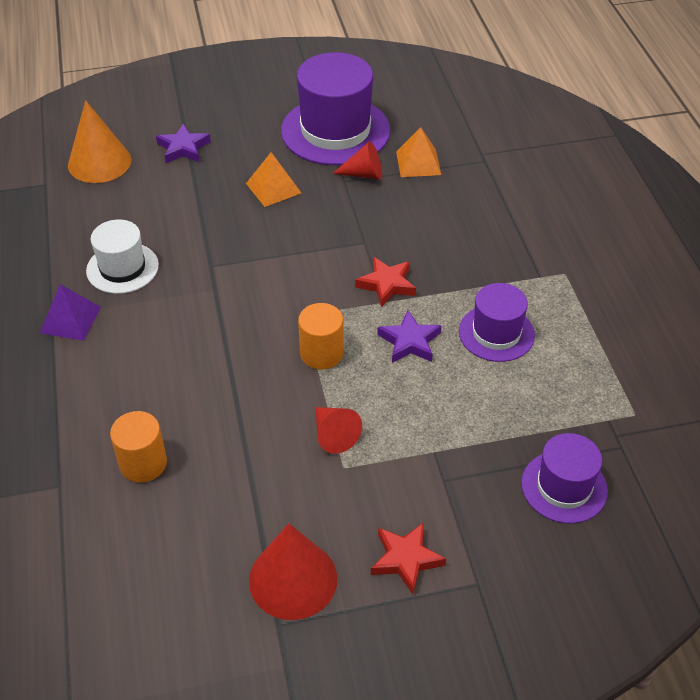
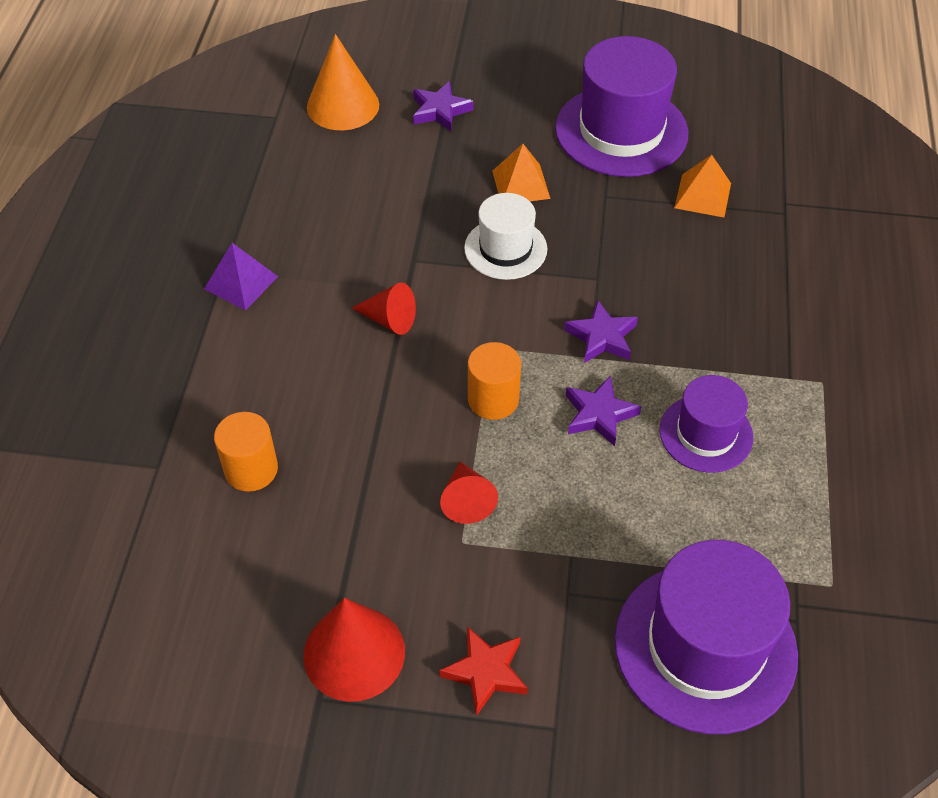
camera: 20 degrees right, 5 degrees up
white hat [86,219,159,294] -> white hat moved to [464,193,547,280]
red cone [332,141,382,180] -> red cone moved to [352,282,416,335]
red star [355,257,416,307] -> purple star [564,299,638,363]
purple hat [521,433,608,524] -> purple hat [614,540,798,734], size x1.73

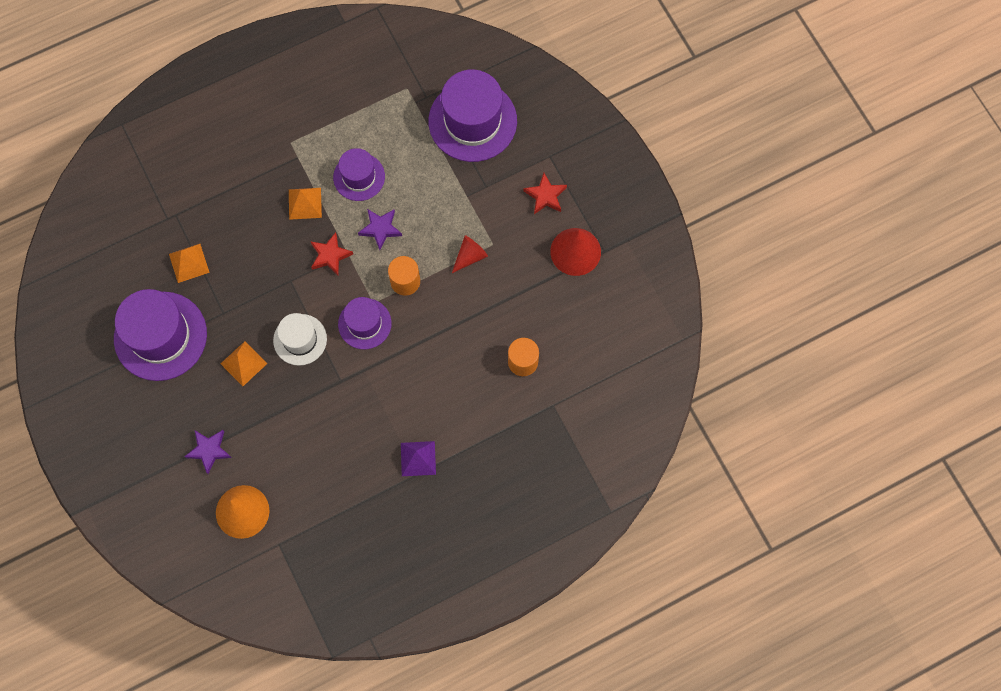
camera: 125 degrees left, 20 degrees up
red cone [352,282,416,335] -> none
purple star [564,299,638,363] -> red star [310,232,353,275]
none -> orange pyramid [289,188,322,220]
none -> purple hat [338,297,392,349]

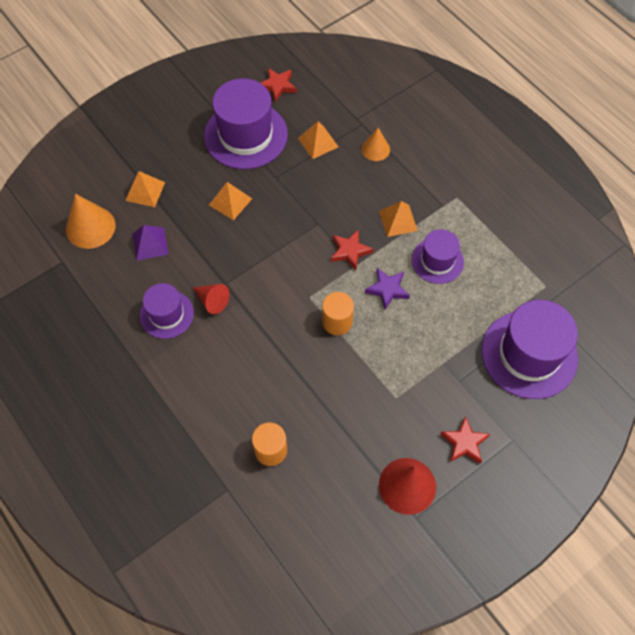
camera: 80 degrees right, 10 degrees down
purple star [184,430,232,474] -> orange pyramid [125,171,165,207]
white hat [273,313,327,366] -> none
purple hat [338,297,392,349] -> purple hat moved to [140,283,194,339]
purple pyramid [401,441,436,476] -> purple pyramid moved to [132,225,169,261]
red cone [452,235,488,273] -> red cone moved to [193,284,229,314]
none -> red star [261,68,297,102]
none -> orange cone [362,128,390,161]

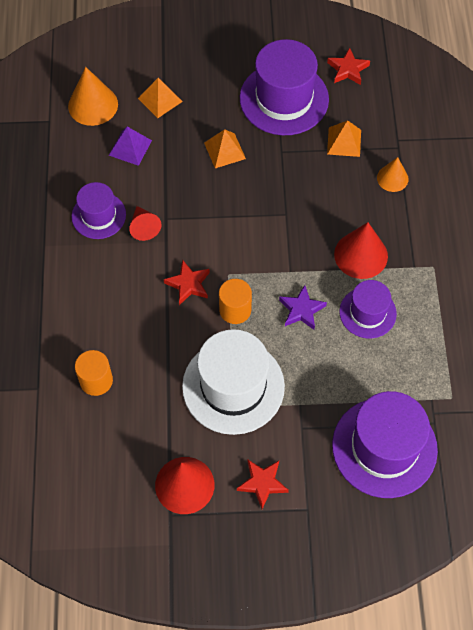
camera: 35 degrees right, 0 degrees up
red star [331,229,373,270] -> red star moved to [164,260,210,305]
orange pyramid [379,201,418,237] -> red cone [334,222,388,279]
none -> white hat [182,329,285,435]

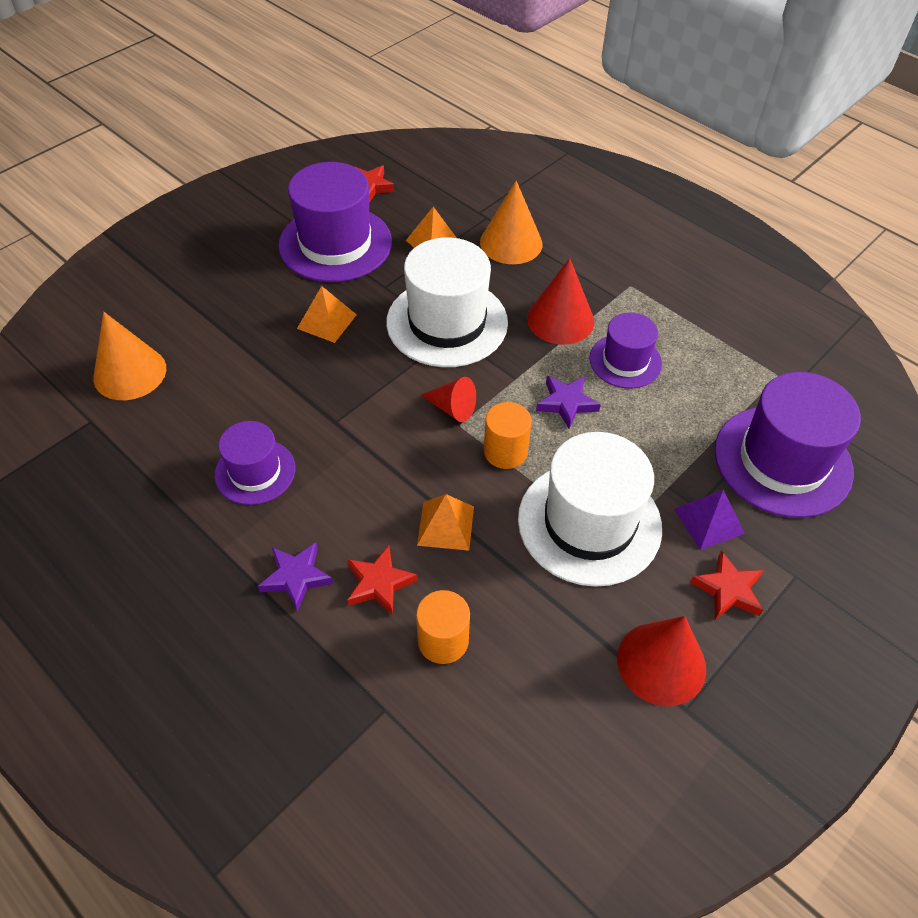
camera: 45 degrees left, 10 degrees down
purple pyramid [109,127,152,166] -> purple pyramid moved to [674,490,745,550]
red cone [129,206,161,241] -> red cone moved to [421,377,476,422]
orange pyramid [138,78,183,118] -> orange pyramid moved to [417,494,474,551]
red star [164,260,210,305] -> red star moved to [347,545,418,616]
orange cone [377,157,409,192] -> orange cone [480,181,542,264], size x1.64
none -> purple star [258,543,333,612]
none -> white hat [386,237,508,367]

